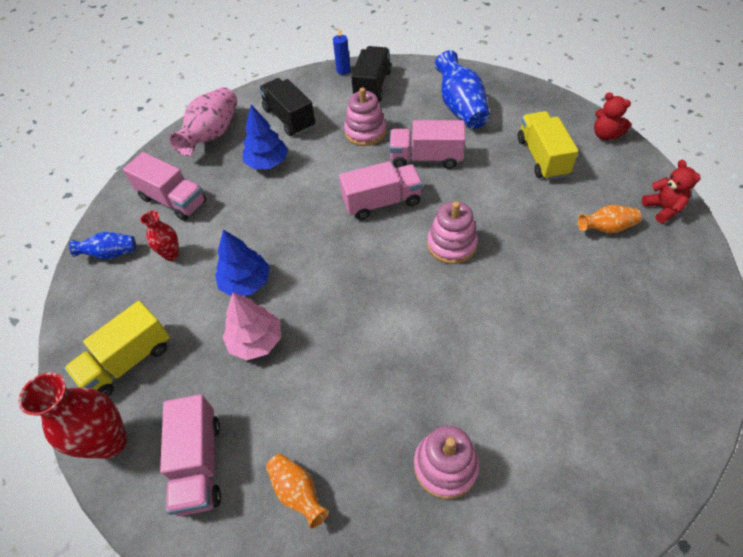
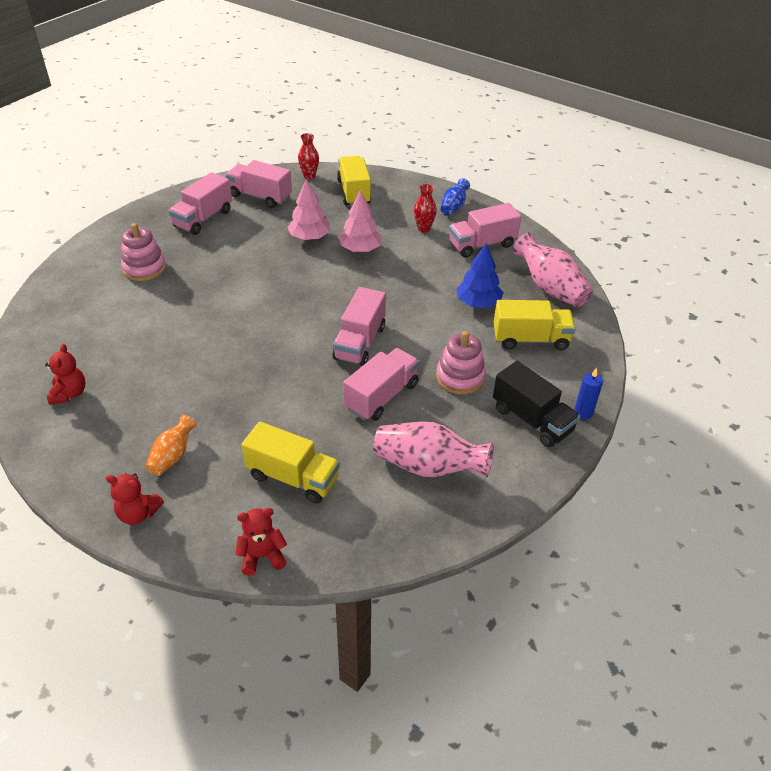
camera: 120 degrees right, 10 degrees down
red vase [18,372,127,459] -> red vase [298,133,319,179], size x0.57
blue tree [215,230,270,296] -> pink tree [339,190,382,252]
black truck [259,78,315,136] -> yellow truck [494,300,576,350]
orange vase [266,454,329,529] -> pink truck [169,172,232,235]
pink stacking toy [427,201,478,264] -> none
blue vase [434,50,490,129] -> pink vase [373,422,493,478]
none -> red teddy bear [45,344,86,405]

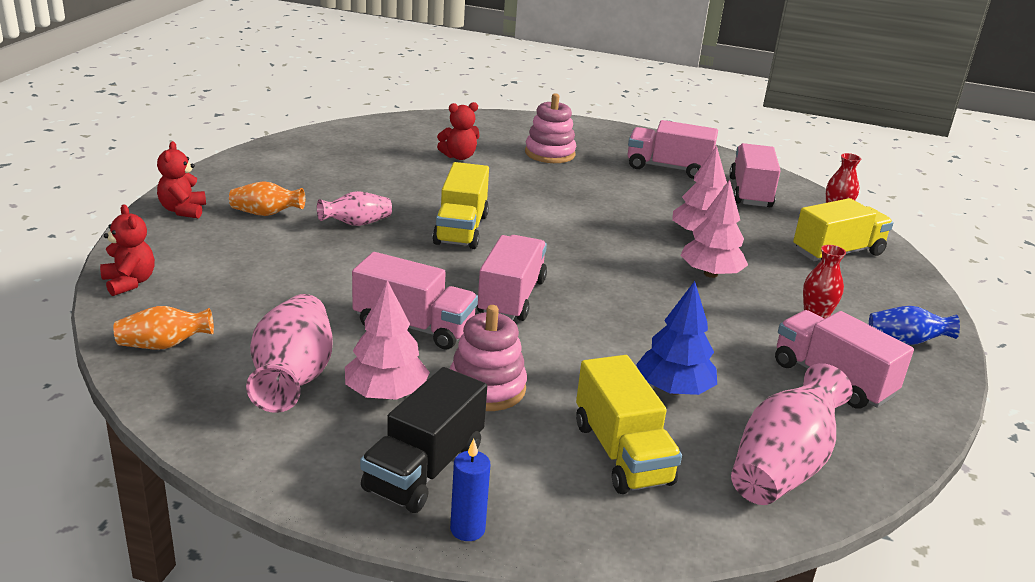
camera: 70 degrees right, 15 degrees down
red teddy bear [45,344,86,405] -> red teddy bear moved to [437,102,480,160]
yellow truck [241,422,340,503] -> yellow truck moved to [432,162,489,249]
pink truck [333,287,386,366] -> pink truck turned 105 degrees clockwise [477,235,547,321]
none -> orange vase [113,306,214,349]
none -> pink vase [317,191,392,226]
none -> pink tree [345,280,430,400]

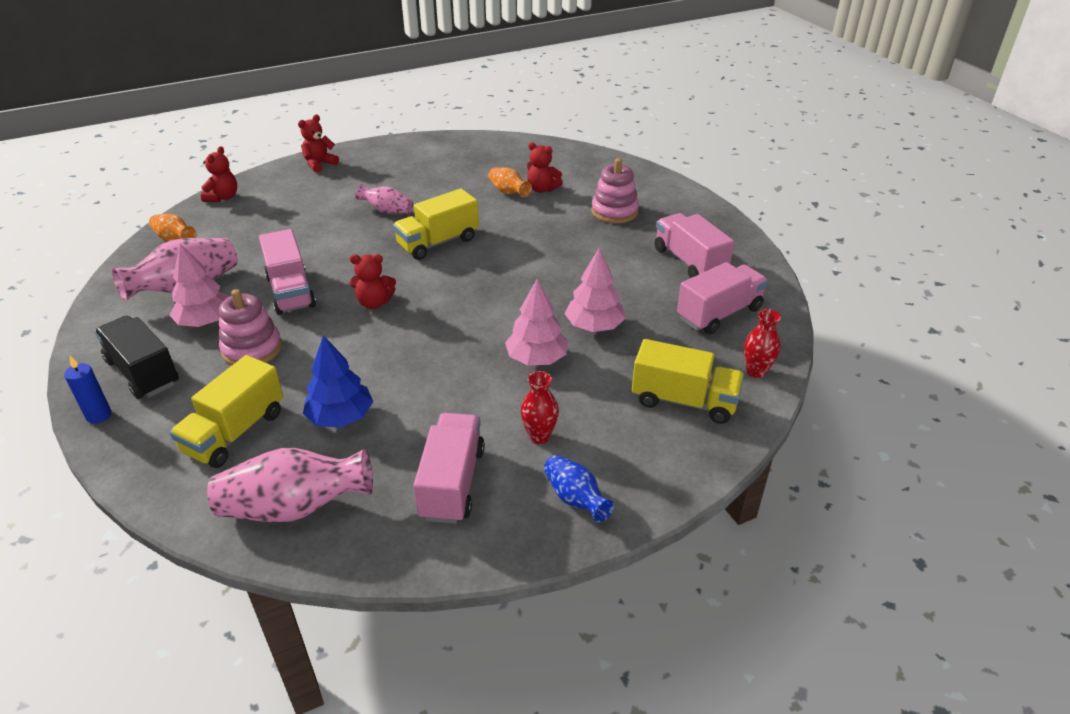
camera: 50 degrees right, 10 degrees up
orange vase [229,181,305,216] -> orange vase moved to [488,167,532,197]
black truck [360,367,487,513] -> black truck turned 60 degrees clockwise [95,316,179,399]
pink truck [477,235,547,321] -> red teddy bear [350,254,396,309]

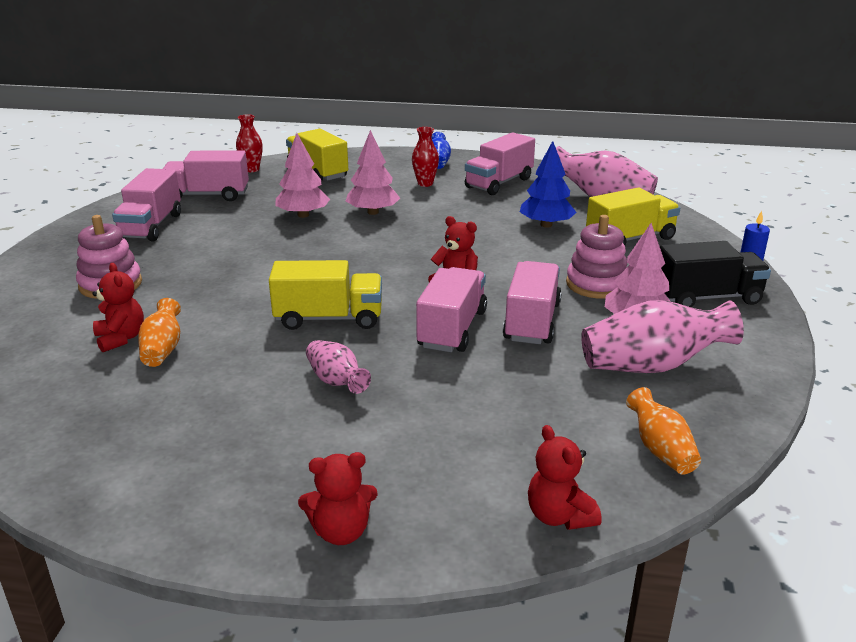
camera: 145 degrees left, 10 degrees down
black truck [95,316,179,399] -> black truck turned 90 degrees counterclockwise [660,241,771,307]
red teddy bear [201,146,237,202] -> red teddy bear turned 75 degrees counterclockwise [528,425,602,530]
none -> pink truck [416,267,487,352]

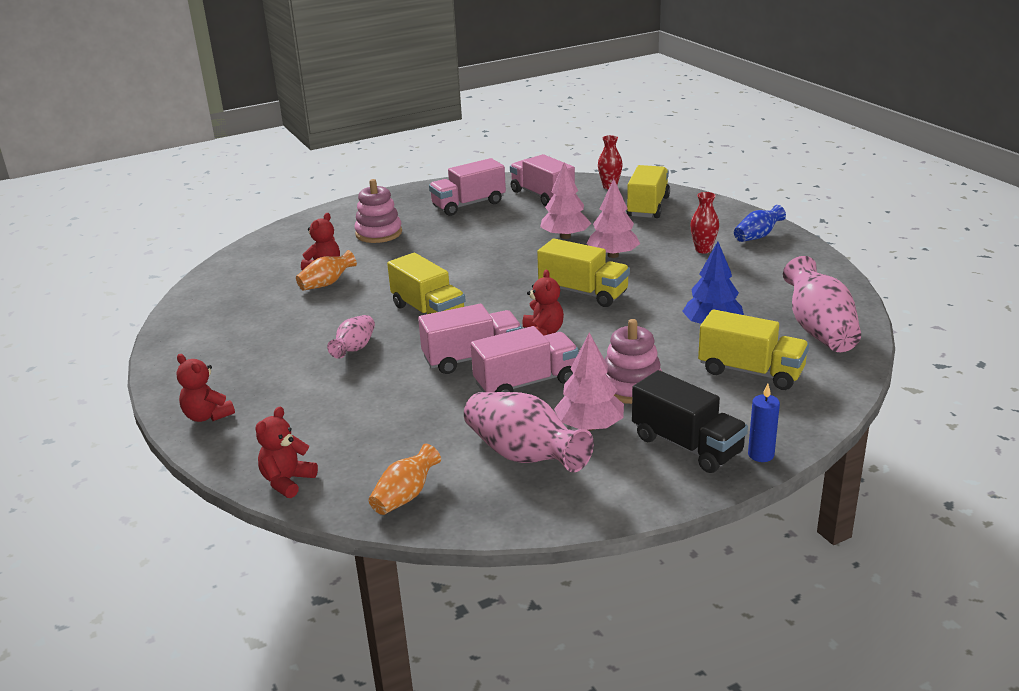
camera: 55 degrees right, 0 degrees up
pink truck [465,132,535,195] -> none
none -> yellow truck [537,239,630,307]

